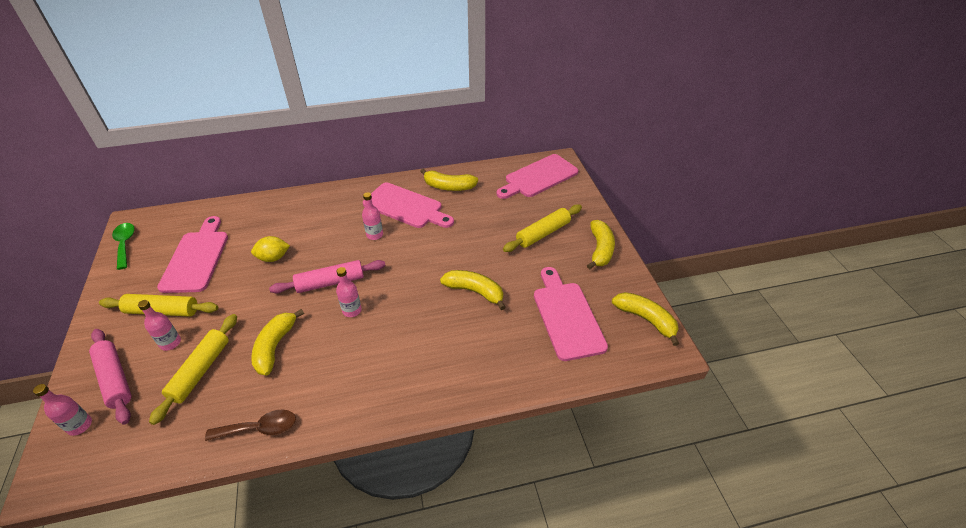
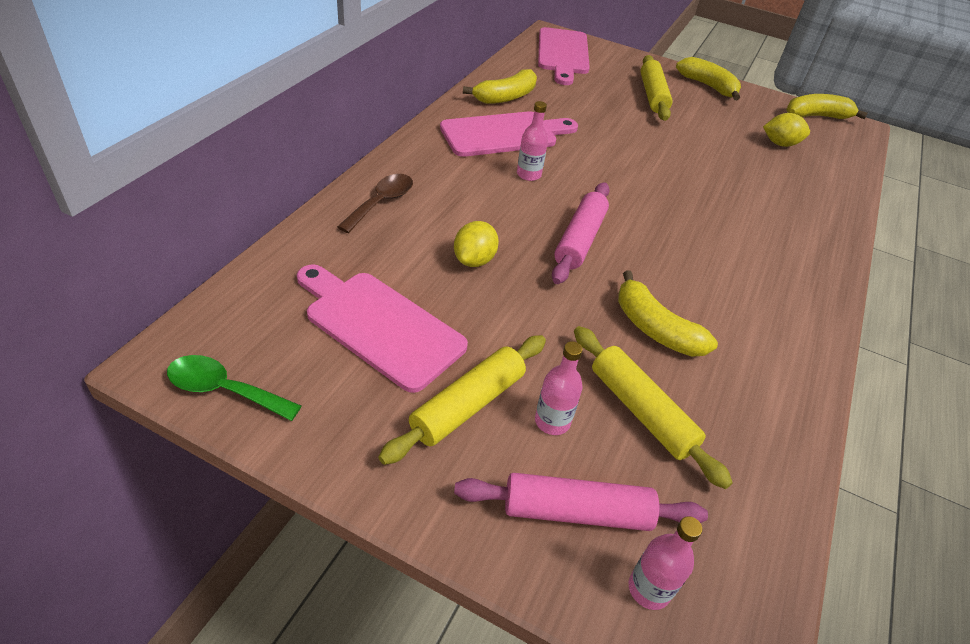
camera: 55 degrees left, 0 degrees up
brown spoon [205,410,296,441] -> brown spoon moved to [337,174,413,233]
pink bottle [336,267,362,317] -> none
yellow banana [440,270,506,310] -> none
pink cutting board [534,267,608,361] -> yellow lemon [763,113,810,147]

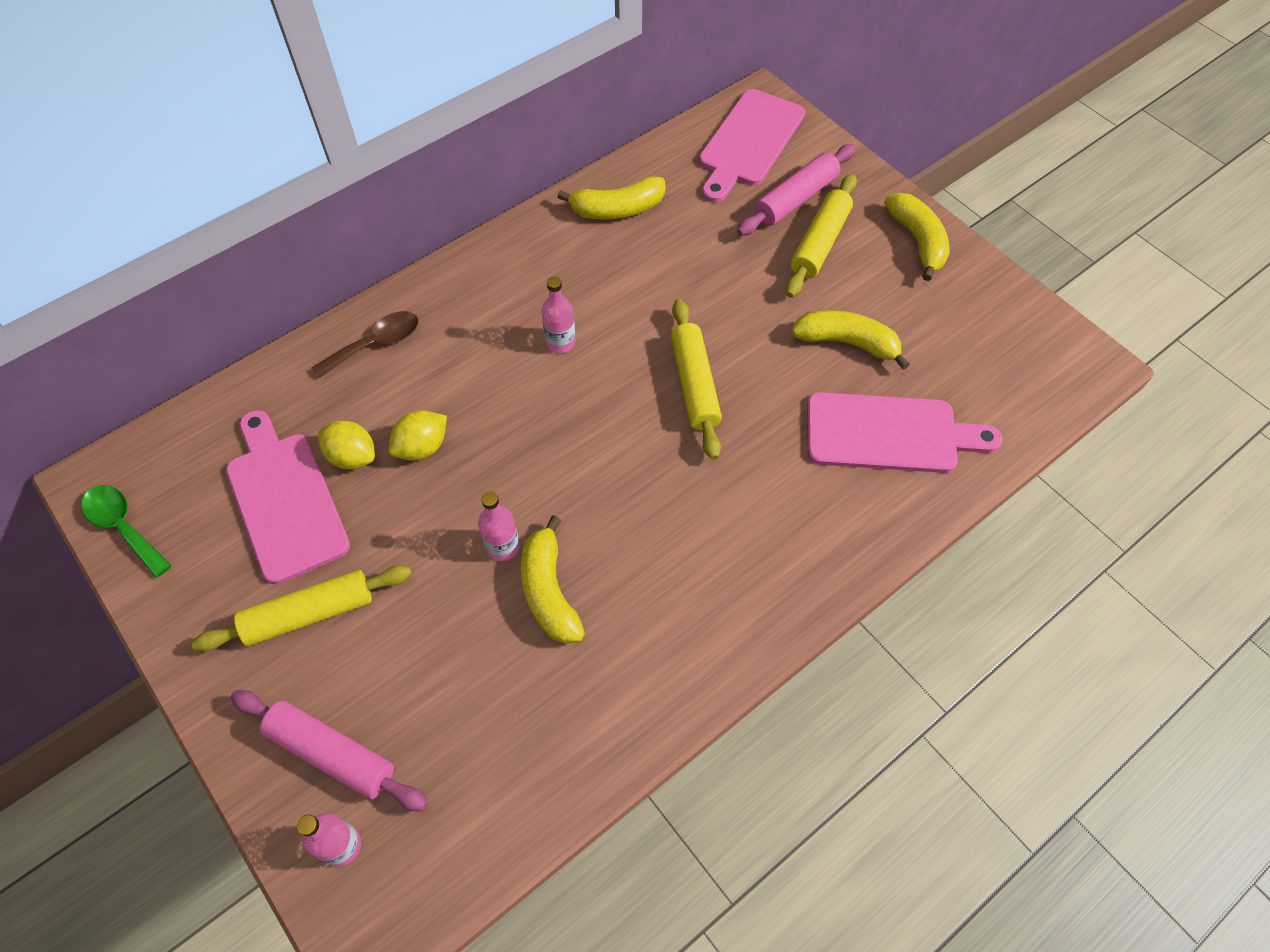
camera: 30 degrees right, 15 degrees up
pink cutting board [440,111,578,157] -> pink cutting board moved to [807,392,1002,473]
pink bottle [535,341,583,435] -> pink bottle moved to [478,492,520,561]
pink rolling pin [552,182,610,284] -> pink rolling pin moved to [737,144,856,236]
yellow rolling pin [574,326,733,489] -> yellow rolling pin moved to [671,299,722,460]
yellow lemon [763,113,810,147] -> yellow lemon moved to [318,421,375,469]
yellow banana [786,94,868,119] -> yellow banana moved to [791,310,910,370]

